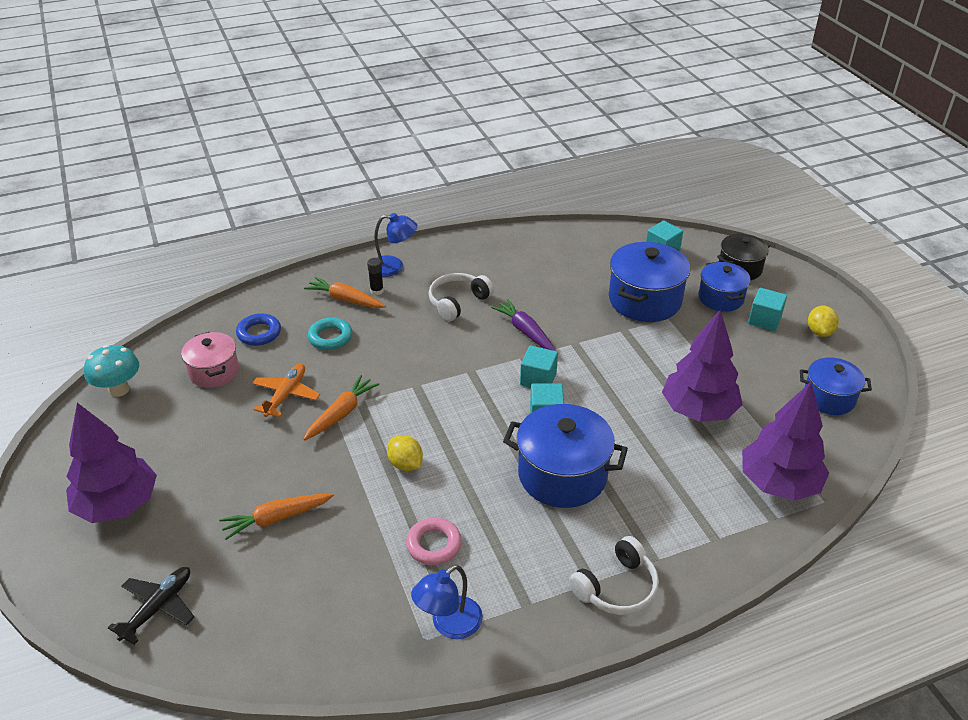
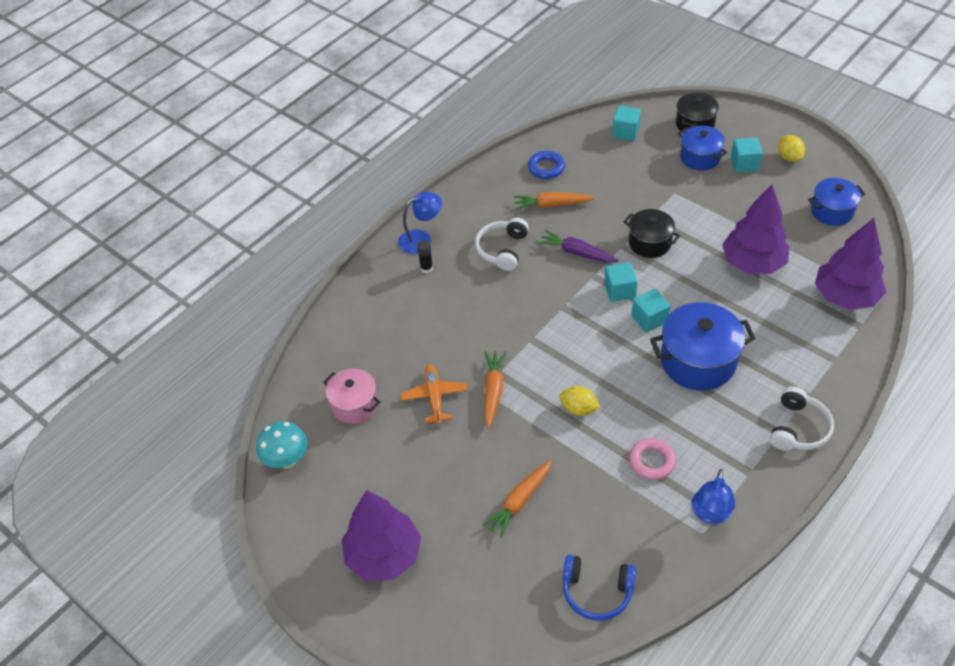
camera: 25 degrees left, 10 degrees up
black plane [108,567,194,645] -> none
blue ring [236,313,281,346] -> blue ring moved to [528,151,565,179]
orange carrot [304,277,386,308] -> orange carrot moved to [514,192,594,210]
turquoise ring [308,318,352,350] -> none
blue pot [609,242,690,322] -> none
none -> blue headphones [563,555,636,621]
none -> black pot [624,209,680,258]

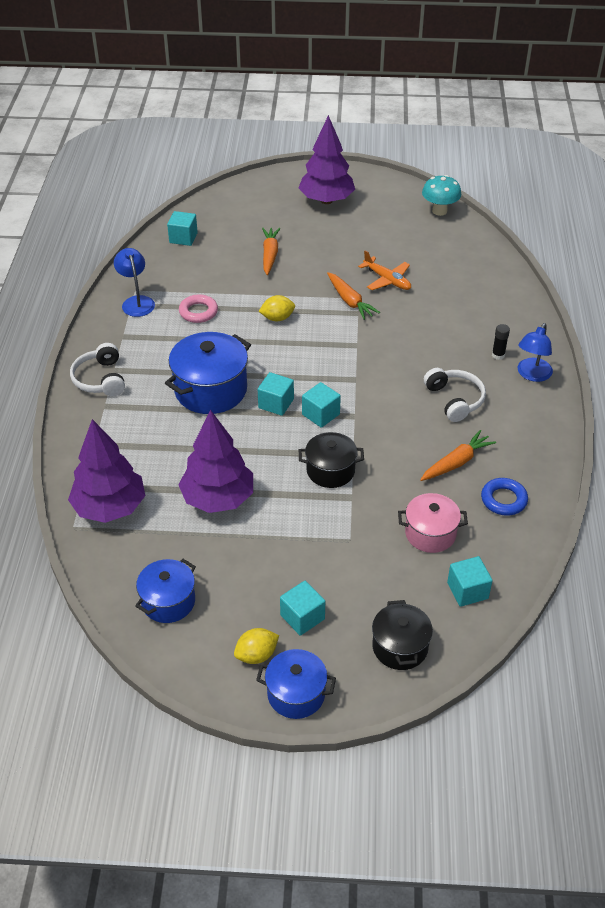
camera: 140 degrees right, 5 degrees down
pink pot [323,368,380,424] -> pink pot moved to [398,493,468,553]
purple carrot [538,230,619,263] -> none
blue headphones [563,555,636,621] -> turquoise cube [167,211,198,246]
blue pot [678,125,727,171] -> blue pot moved to [256,649,336,719]
yellow lemon [778,135,805,162] -> yellow lemon turned 60 degrees counterclockwise [234,628,279,664]

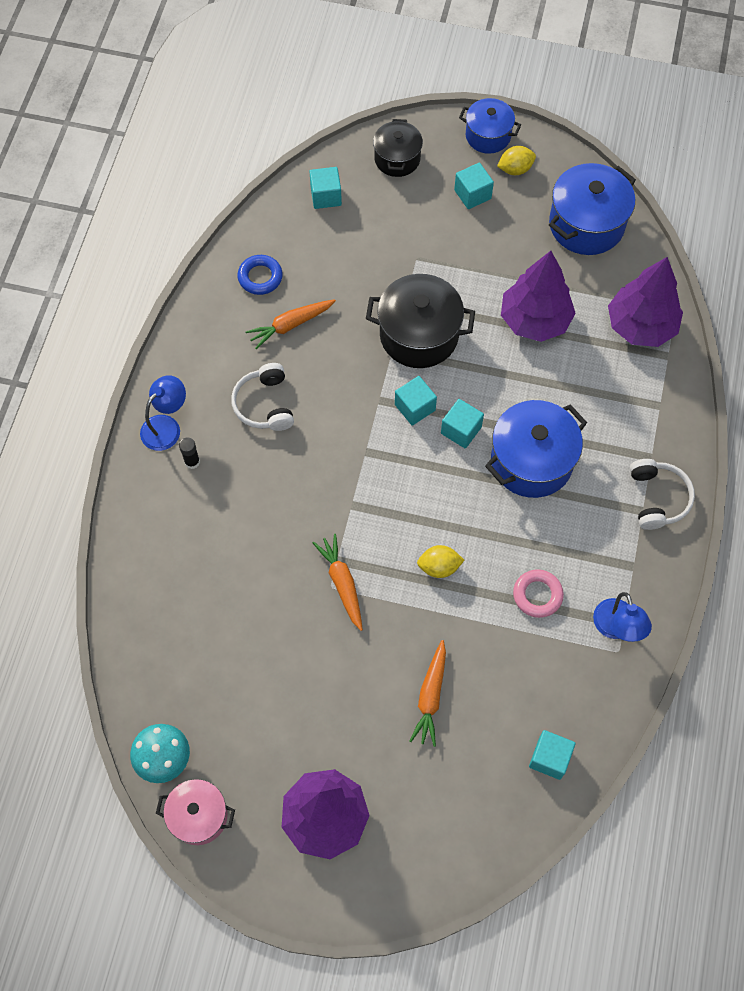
camera: 170 degrees left, 20 degrees up
blue pot [135,559,196,623] -> blue pot [549,163,636,255], size x1.61
black pot [299,432,364,488] -> black pot [366,274,475,368], size x1.61
orange plane [358,250,411,290] -> none
pink pot [398,493,468,553] -> pink pot moved to [156,779,235,845]

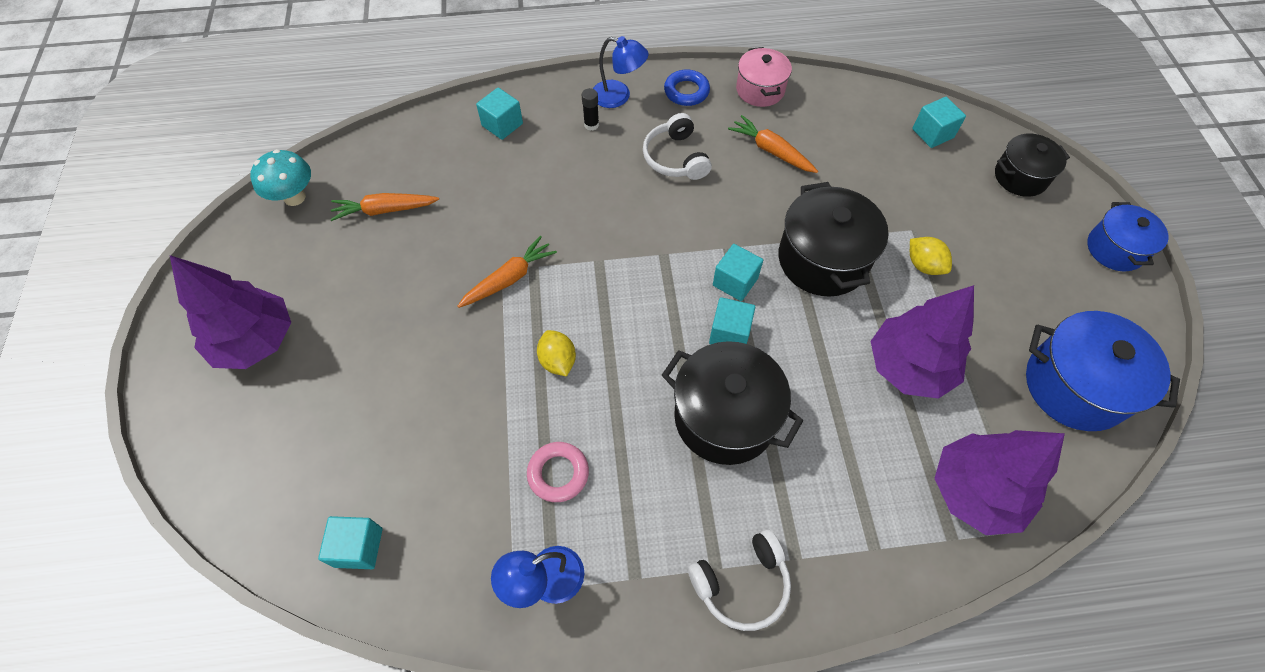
camera: 70 degrees right, 5 degrees down
pink pot [156,779,235,845] -> pink pot moved to [736,47,792,107]
white headphones [231,363,294,431] -> white headphones turned 75 degrees counterclockwise [643,113,712,180]
blue ring [237,255,283,295] -> blue ring moved to [664,69,710,106]
orange carrot [410,640,446,747] -> orange carrot moved to [330,193,439,221]
turquoise cube [454,163,494,209] -> turquoise cube moved to [476,88,523,140]
blue pot [485,400,587,498] -> black pot [662,341,803,465]
yellow lemon [497,146,536,175] -> yellow lemon moved to [910,237,952,275]

